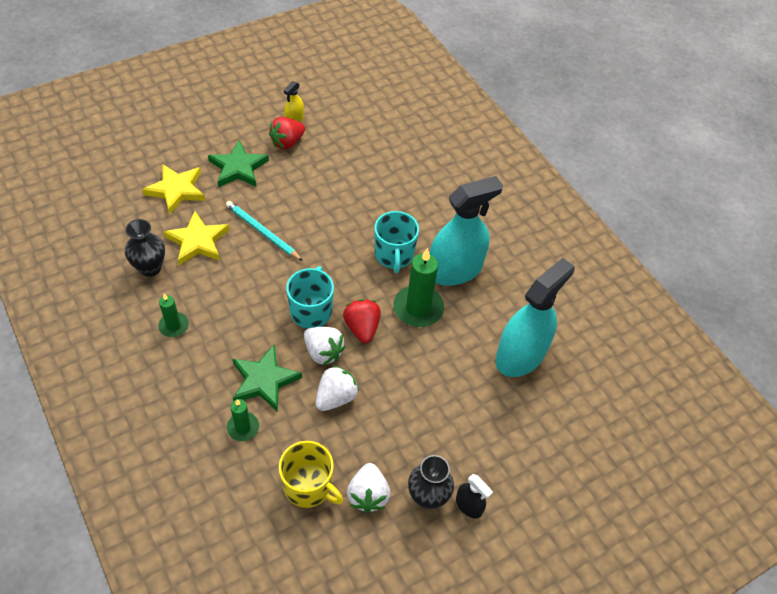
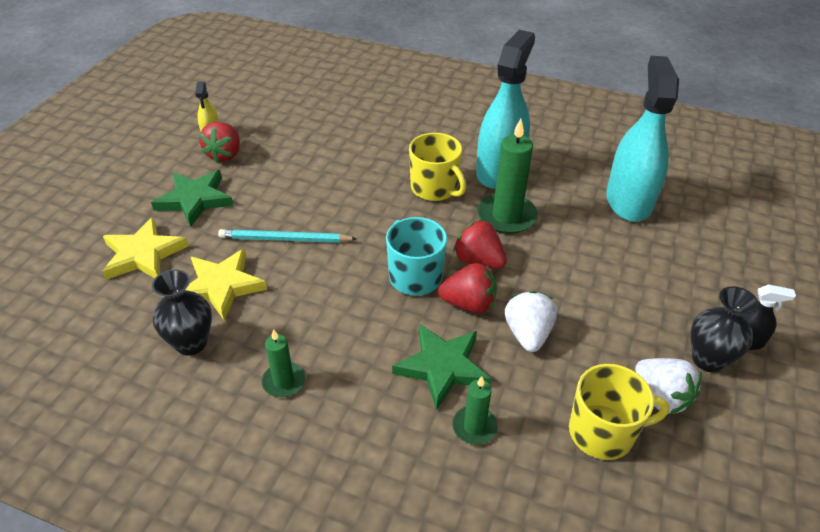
camera: 35 degrees left, 10 degrees down
white strawberry [304,327,346,365] -> red strawberry [438,263,497,313]
turquoise mug [374,211,419,273] -> yellow mug [409,133,466,201]

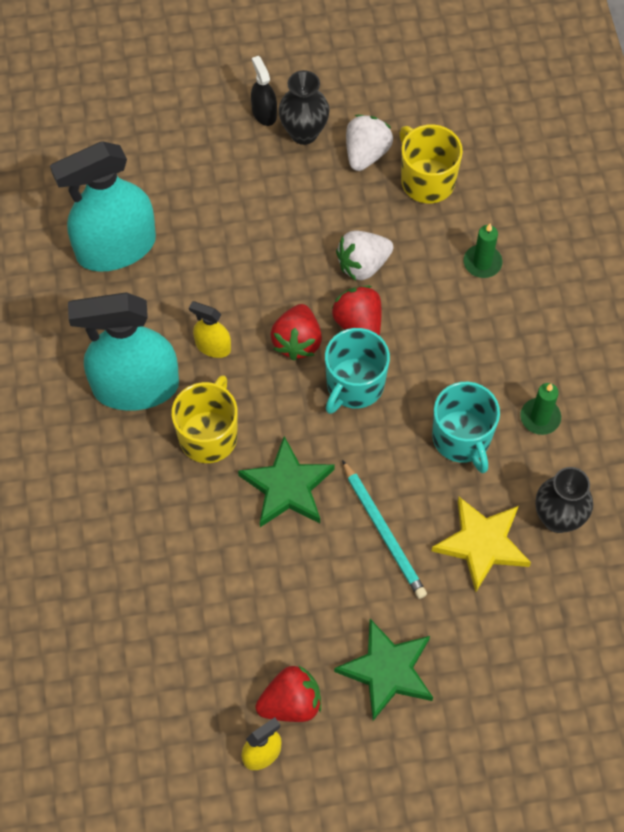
camera: 120 degrees left, 20 degrees up
yellow star [102,217,188,280] -> none
green star [392,324,491,410] -> green star moved to [238,436,335,527]
green candle [477,119,538,234] -> yellow spray bottle [189,301,231,358]
none -> turquoise mug [432,382,500,473]

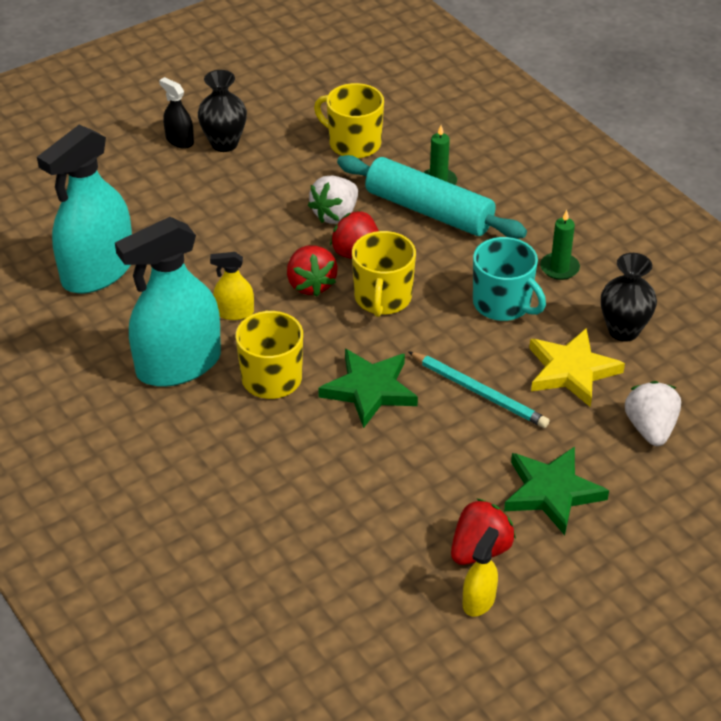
camera: 25 degrees left, 20 degrees down
turquoise mug [325,328,390,414] -> yellow mug [352,231,416,317]
white strawberry [346,115,393,171] -> white strawberry moved to [625,381,681,446]
none -> turquoise rolling pin [337,155,527,239]

